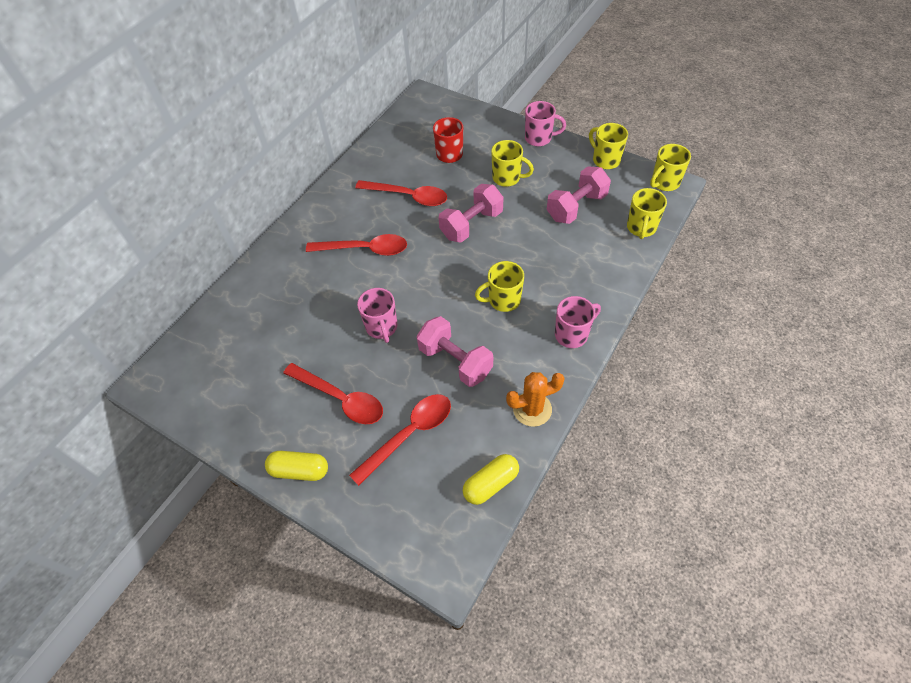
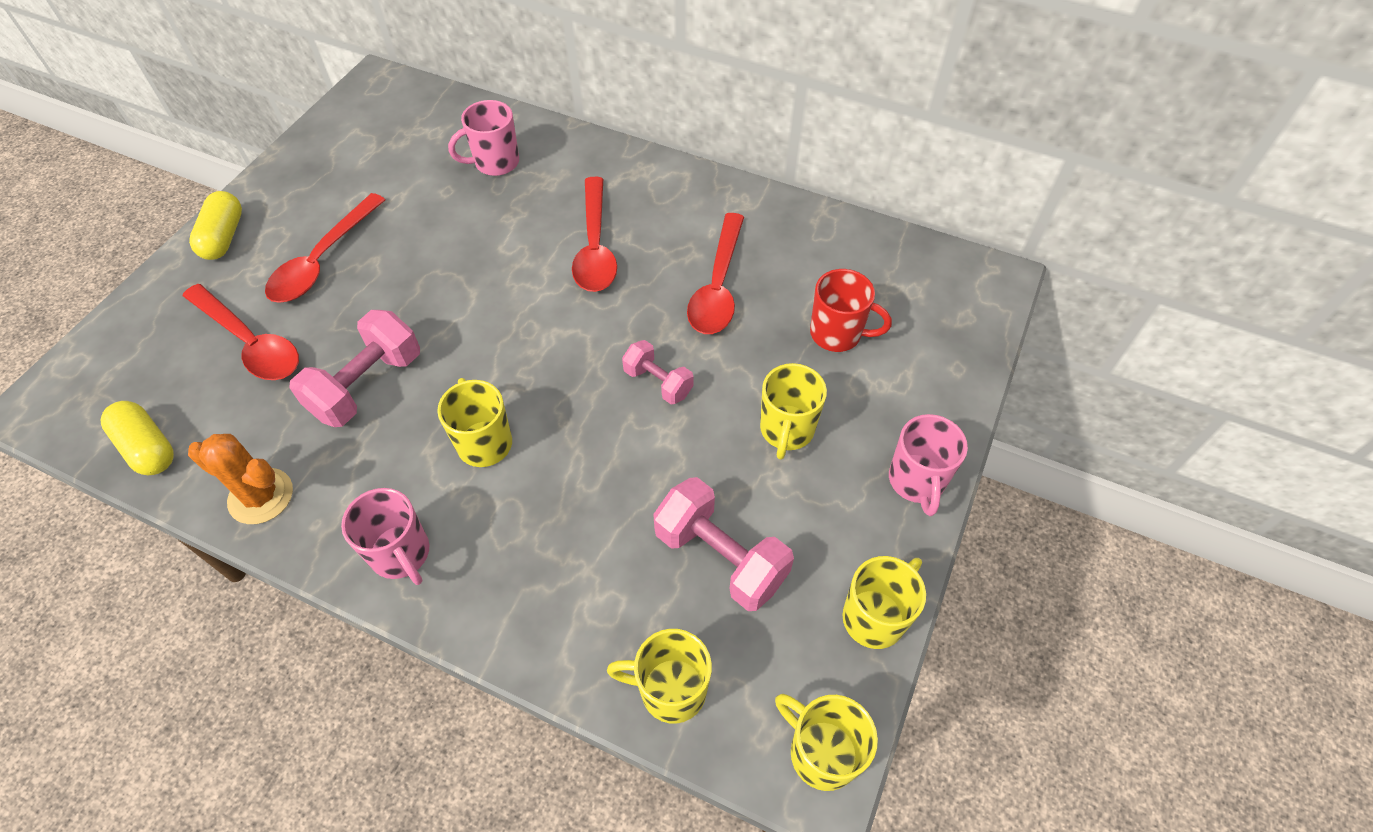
camera: 80 degrees right, 0 degrees up
pink mug [357,288,398,343] -> pink mug moved to [448,100,519,176]
pink dumbbell [439,184,504,243] -> pink dumbbell [622,340,693,404], size x0.59
orange cactus [506,372,565,427] -> orange cactus turned 45 degrees counterclockwise [188,434,293,524]

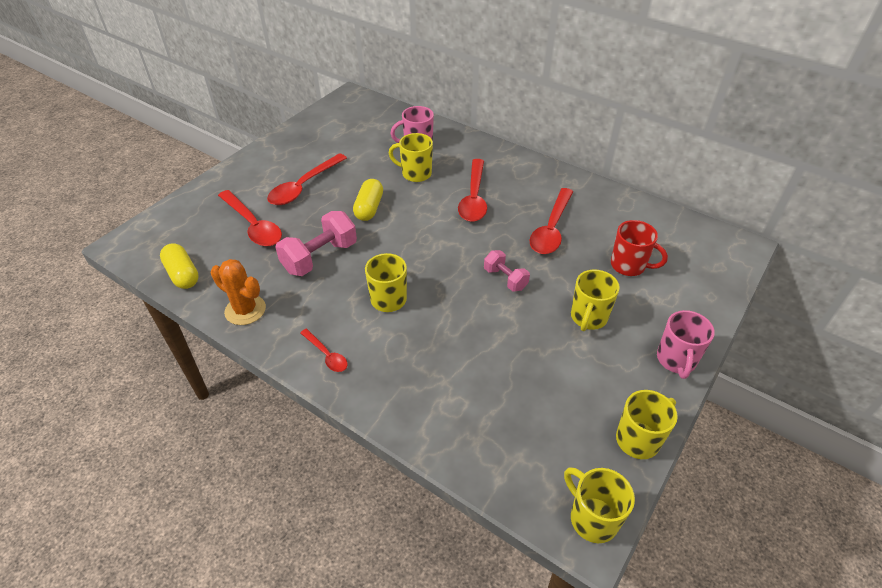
camera: 10 degrees right, 10 degrees down
yellow capsule [189,191,242,260] -> yellow capsule moved to [353,179,383,221]
pink mug [341,488,429,585] -> red spoon [300,329,348,372]
yellow mug [607,629,712,724] -> yellow mug moved to [389,133,433,182]
pink dumbbell [653,477,794,611] -> none

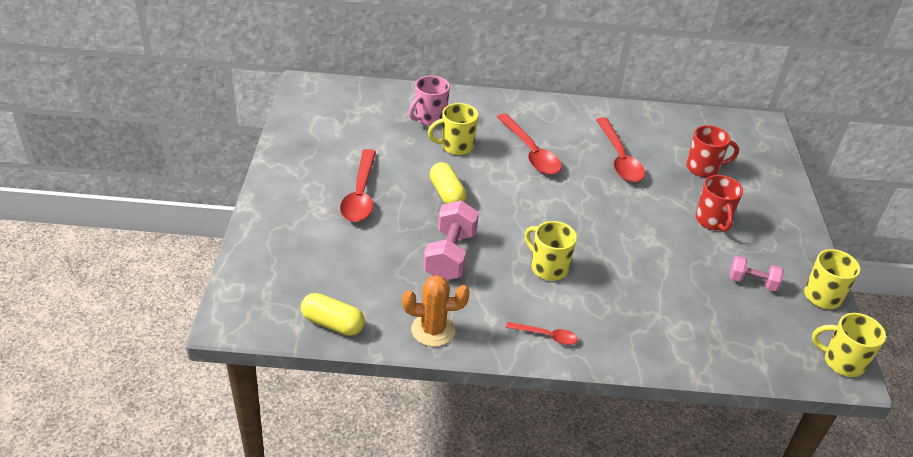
camera: 35 degrees left, 5 degrees down
red spoon [218,190,282,246] -> none
pink dumbbell [484,250,530,291] -> pink dumbbell moved to [729,256,784,291]
yellow mug [571,269,620,331] -> red mug [696,175,743,232]
pink mug [657,310,715,379] -> none

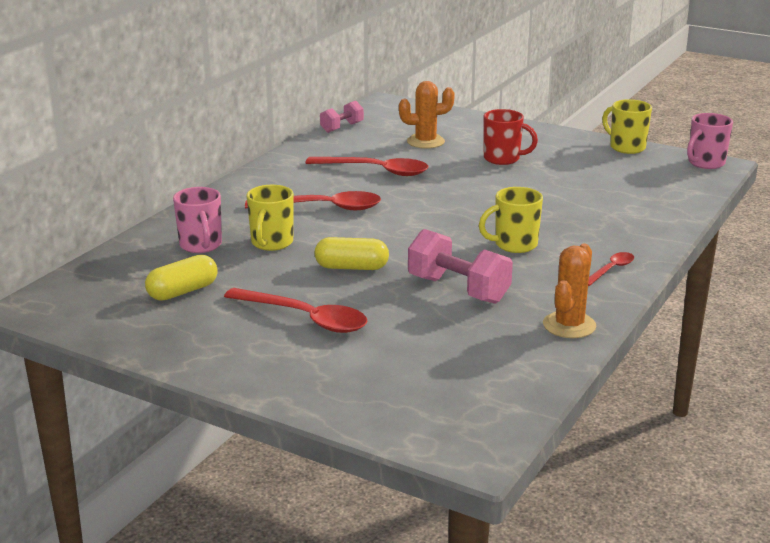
camera: 60 degrees left, 15 degrees down
yellow capsule [301,293,365,336] -> yellow capsule moved to [145,255,218,301]
red mug [686,125,739,177] -> orange cactus [399,81,455,149]
pink dumbbell [729,256,784,291] -> pink dumbbell moved to [320,101,364,133]
yellow mug [812,313,886,377] -> pink mug [687,113,733,169]

